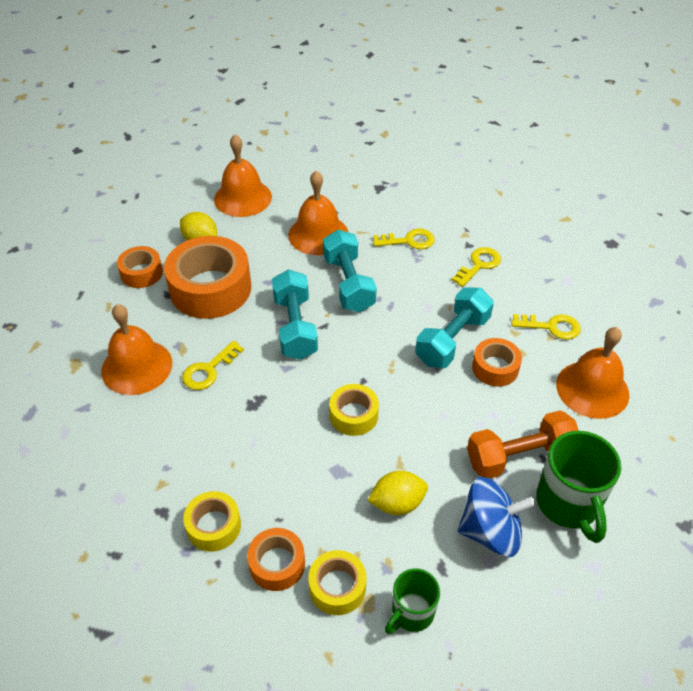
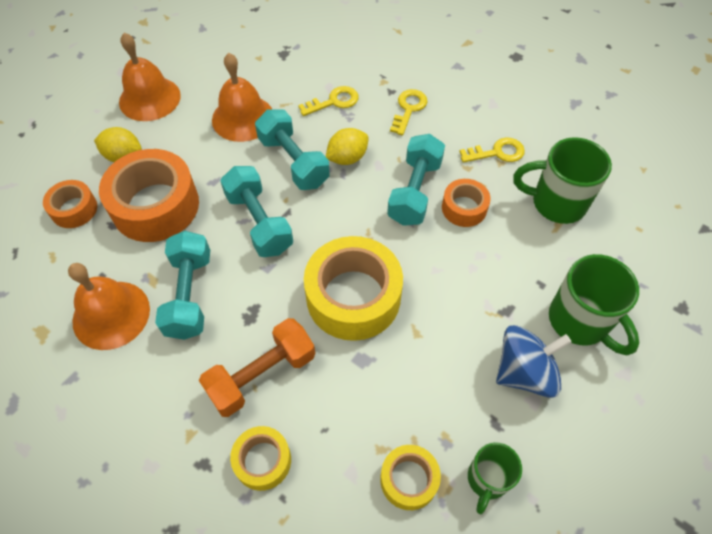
camera: 20 degrees left, 10 degrees up
yellow key [182,341,244,390] -> turquoise dumbbell [155,231,210,340]
orange tape [247,528,305,591] -> none
yellow tape [329,384,379,436] -> yellow tape [304,236,403,341], size x1.91
yellow lemon [367,471,428,515] -> yellow lemon moved to [326,128,369,165]
orange dumbbell [467,410,579,478] -> orange dumbbell moved to [199,318,315,417]
orange bell [556,327,629,419] -> green mug [513,137,612,224]

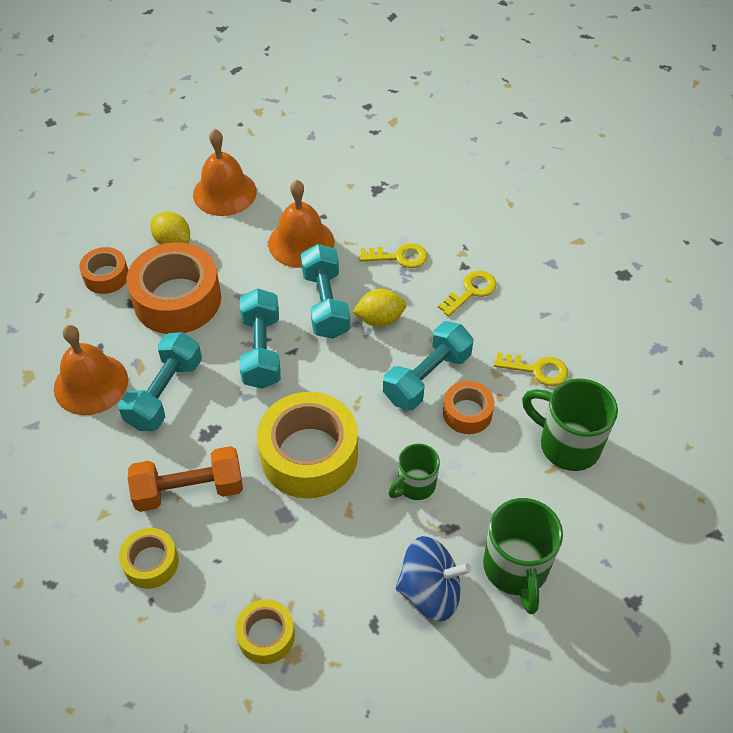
camera: 25 degrees right, 5 degrees down
green mug [468,442,522,514] -> green mug moved to [388,444,440,500]

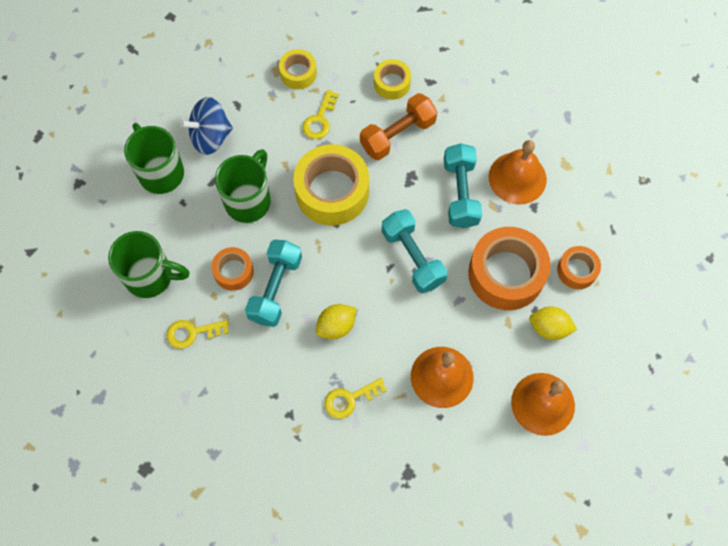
camera: 155 degrees right, 15 degrees up
turquoise dumbbell [301,244,350,339] -> none
green mug [388,444,440,500] -> green mug [215,149,271,223], size x1.64
yellow key [438,271,497,316] -> yellow key moved to [303,90,339,139]

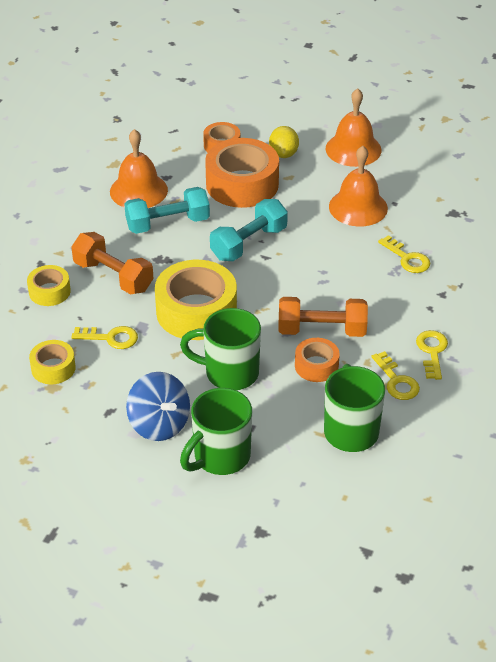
camera: 105 degrees left, 25 degrees down
turquoise dumbbell [245,240,302,327] -> orange dumbbell [278,297,368,337]
yellow lemon [316,304,356,339] -> none
none -> yellow key [416,330,448,380]

